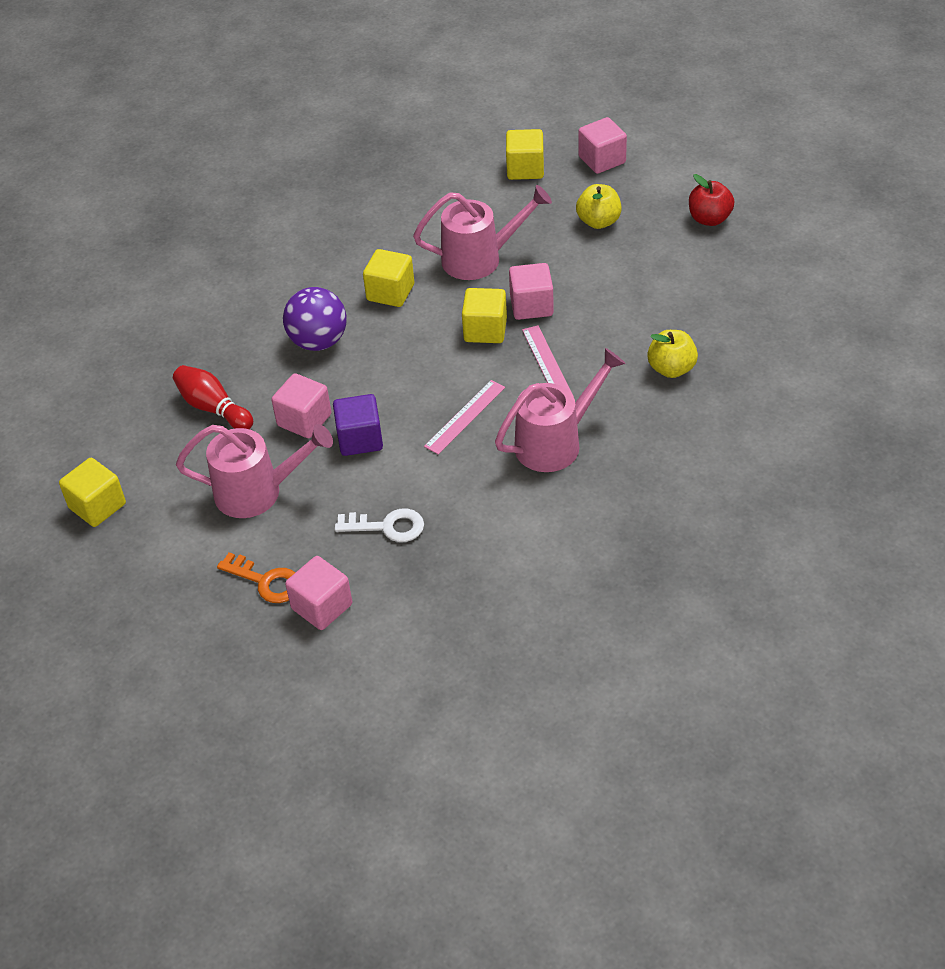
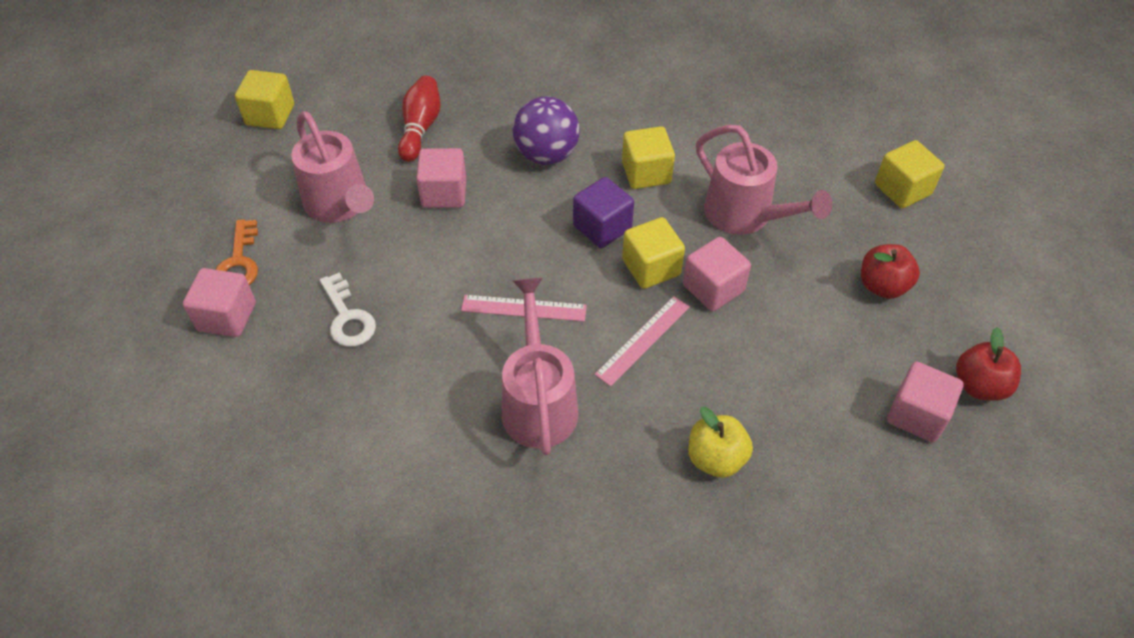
camera: 55 degrees right, 5 degrees up
purple cube [333,394,383,456] -> purple cube moved to [573,177,634,248]
pink watering can [495,348,626,472] -> pink watering can turned 120 degrees counterclockwise [502,278,578,455]
yellow apple [576,184,621,229] -> red apple [861,244,920,299]
pink cube [578,117,627,174] -> pink cube moved to [887,362,964,442]

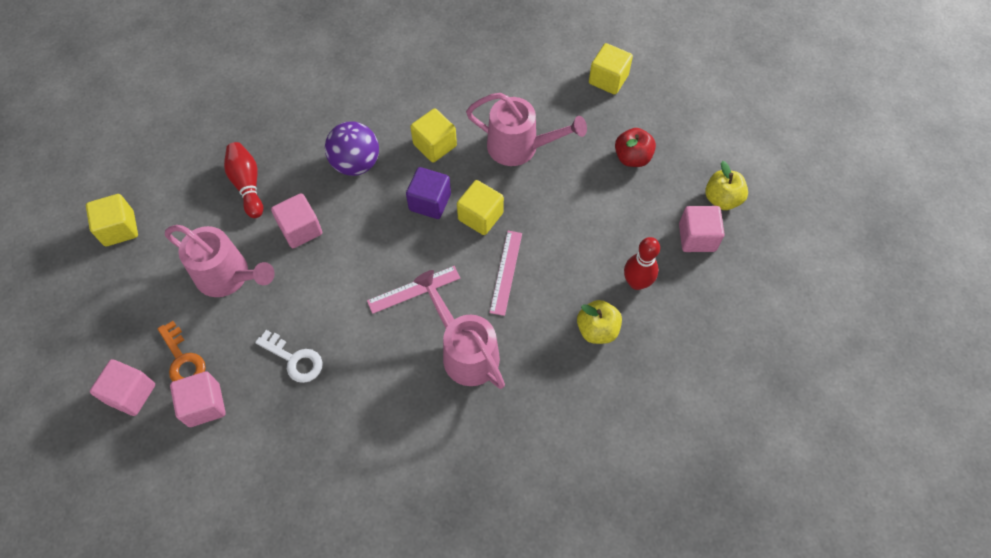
camera: 30 degrees left, 10 degrees up
pink cube [683,237,751,311] -> pink cube moved to [90,359,155,416]
red apple [956,327,1021,401] -> yellow apple [705,161,748,210]
none -> red bowling pin [624,237,660,290]

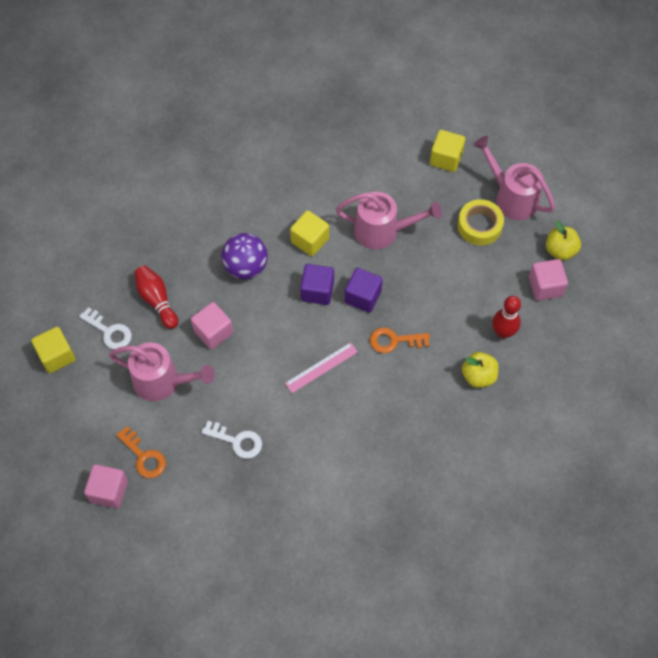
camera: 10 degrees left, 0 degrees up
pink cube [170,371,226,427] -> none
pink watering can [414,270,505,389] -> pink watering can moved to [473,136,555,220]
yellow cube [457,180,504,235] -> purple cube [345,268,383,313]
pink ruler [489,231,522,316] -> orange key [370,327,430,353]
red apple [615,128,656,167] -> yellow tape [458,199,504,245]
none -> white key [79,307,132,349]

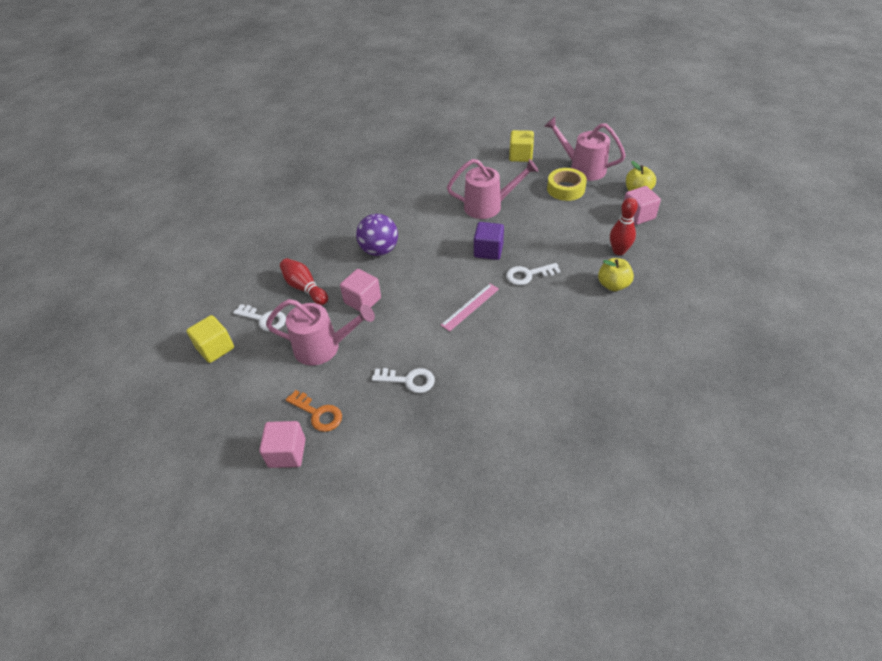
camera: 10 degrees left, 15 degrees down
yellow cube [290,210,329,256] -> none
purple cube [300,264,334,305] -> none
orange key [370,327,430,353] -> white key [506,263,561,285]

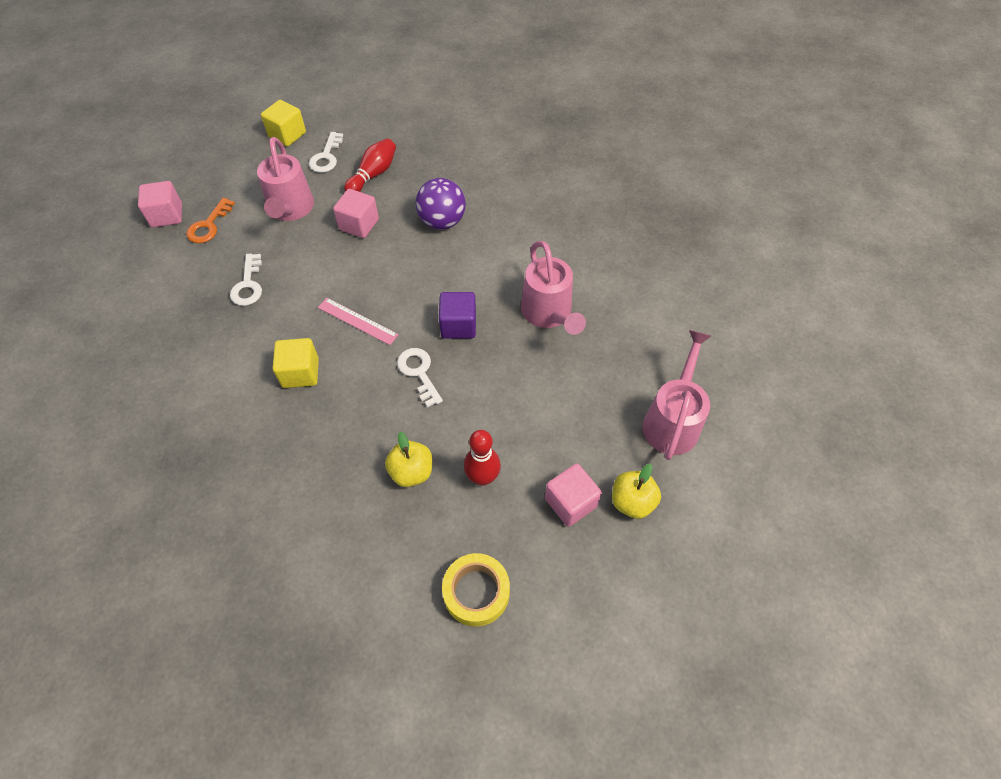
camera: 75 degrees right, 10 degrees up
yellow cube [509,130,534,162] -> yellow cube moved to [273,338,319,388]
yellow tape [547,168,587,201] -> yellow tape moved to [442,553,510,626]

